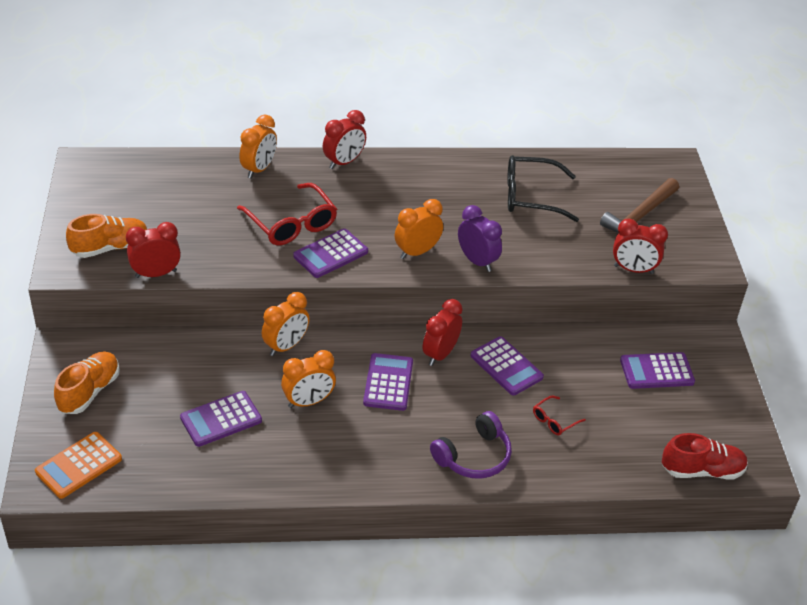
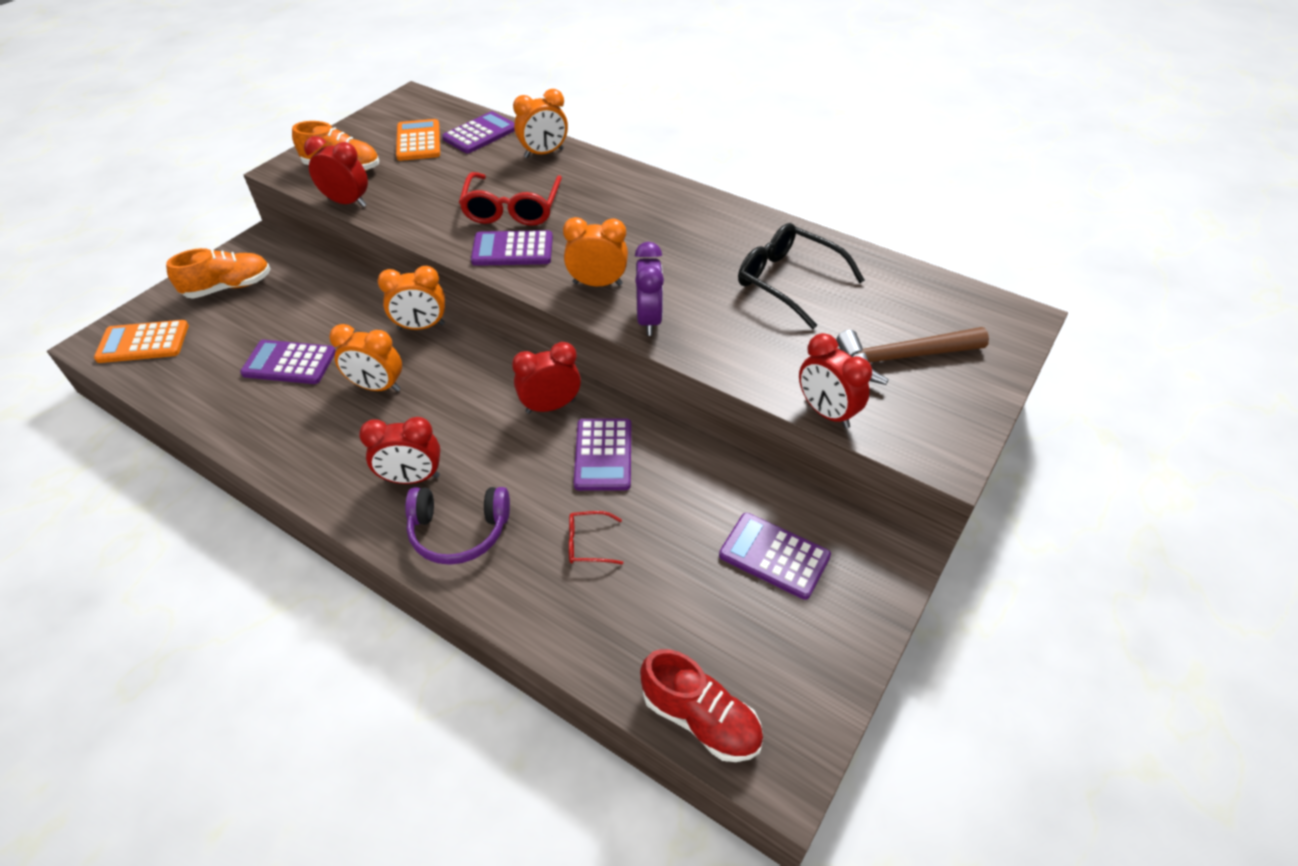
camera: 40 degrees right, 5 degrees up
red clock [323,110,366,169] -> red clock moved to [359,417,440,484]
purple calculator [363,353,413,411] -> purple calculator moved to [442,111,515,153]
none -> orange calculator [396,119,440,161]

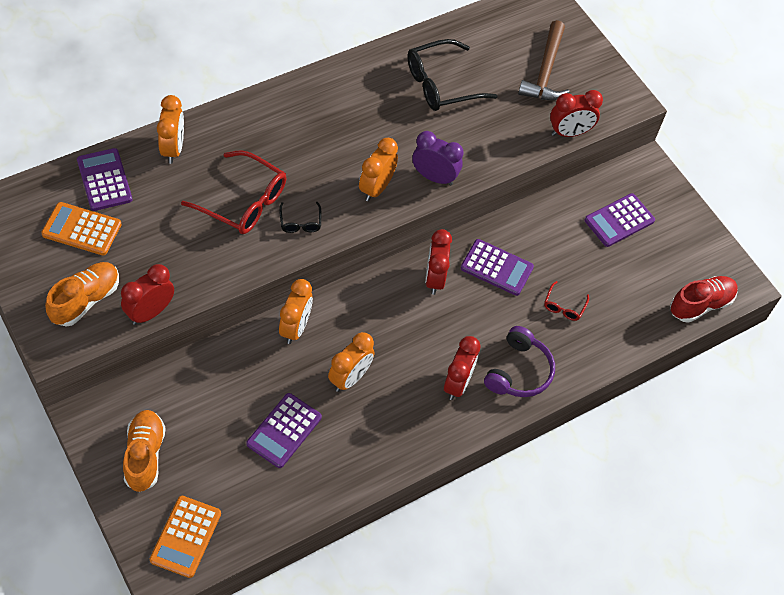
camera: 70 degrees left, 10 degrees up
purple calculator [471,230,553,266] -> black glasses [279,202,321,233]

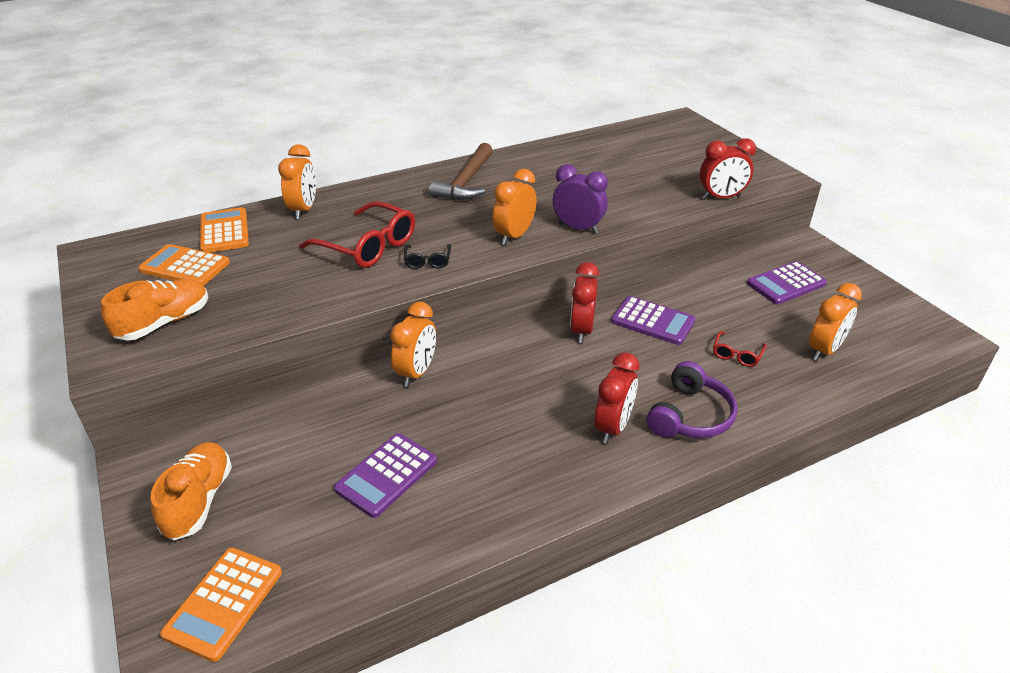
camera: 10 degrees right, 20 degrees down
purple calculator [77,148,132,211] -> orange calculator [200,207,249,252]
red clock [121,264,174,325] -> none
orange clock [328,332,375,392] -> orange clock moved to [809,283,862,361]
black glasses [407,39,498,111] -> none
brown hammer [518,20,569,100] -> brown hammer moved to [429,143,493,200]
red shoe [670,276,738,323] -> none

